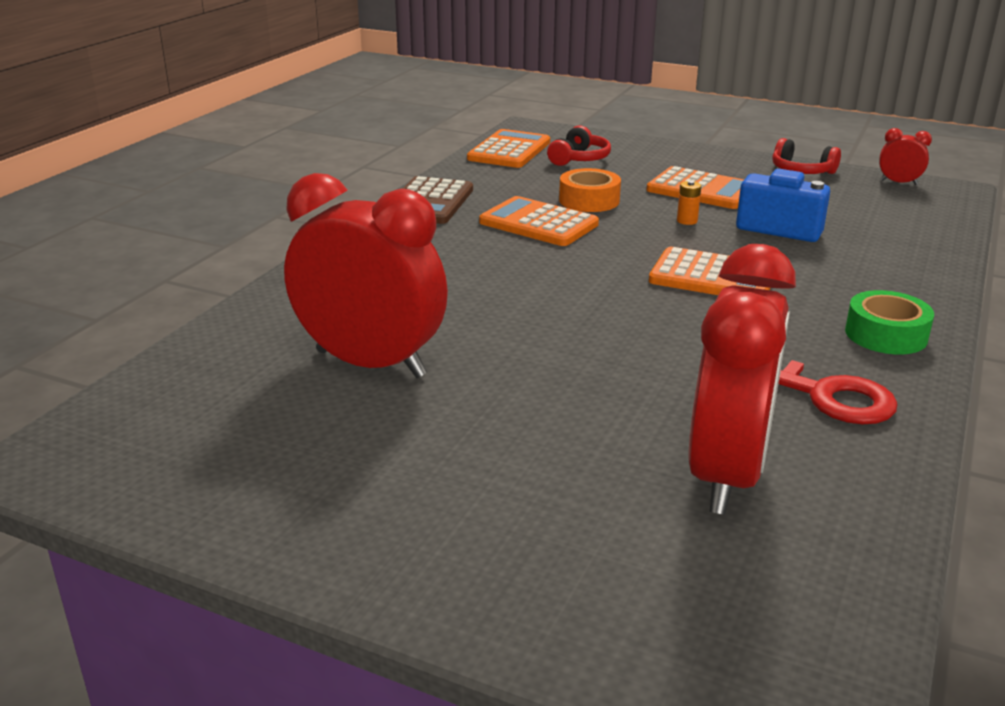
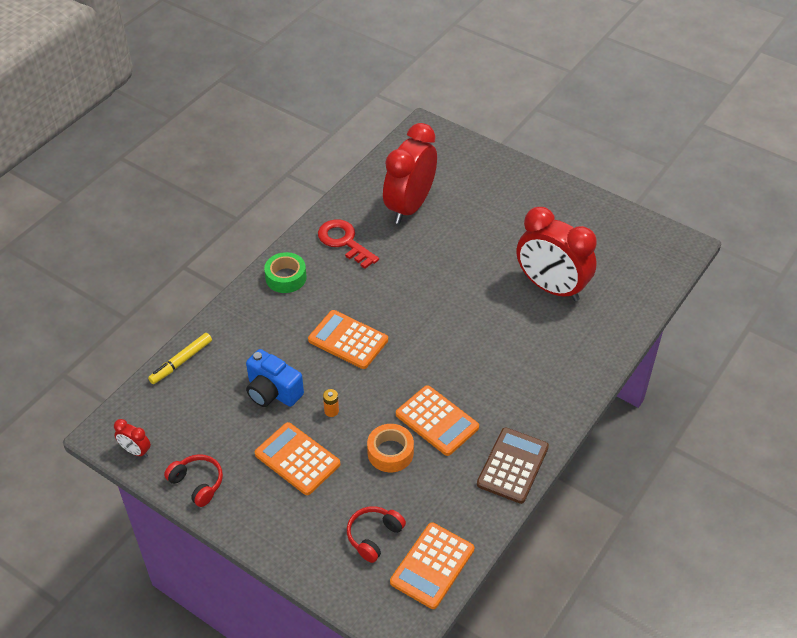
camera: 170 degrees left, 20 degrees up
none -> yellow marker [148,333,212,384]

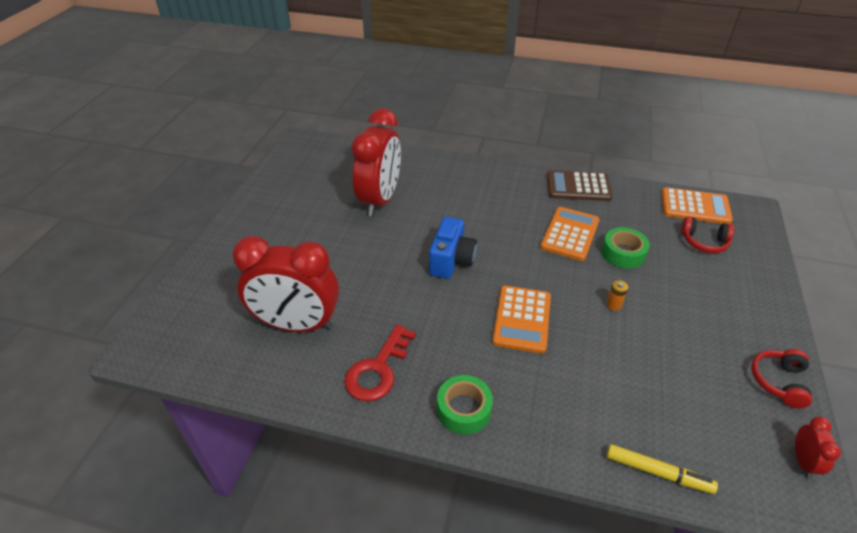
camera: 110 degrees left, 5 degrees down
blue camera [246,349,304,407] -> blue camera moved to [429,217,477,279]
orange calculator [255,422,340,495] -> none
orange tape [367,424,414,472] -> green tape [602,227,650,269]

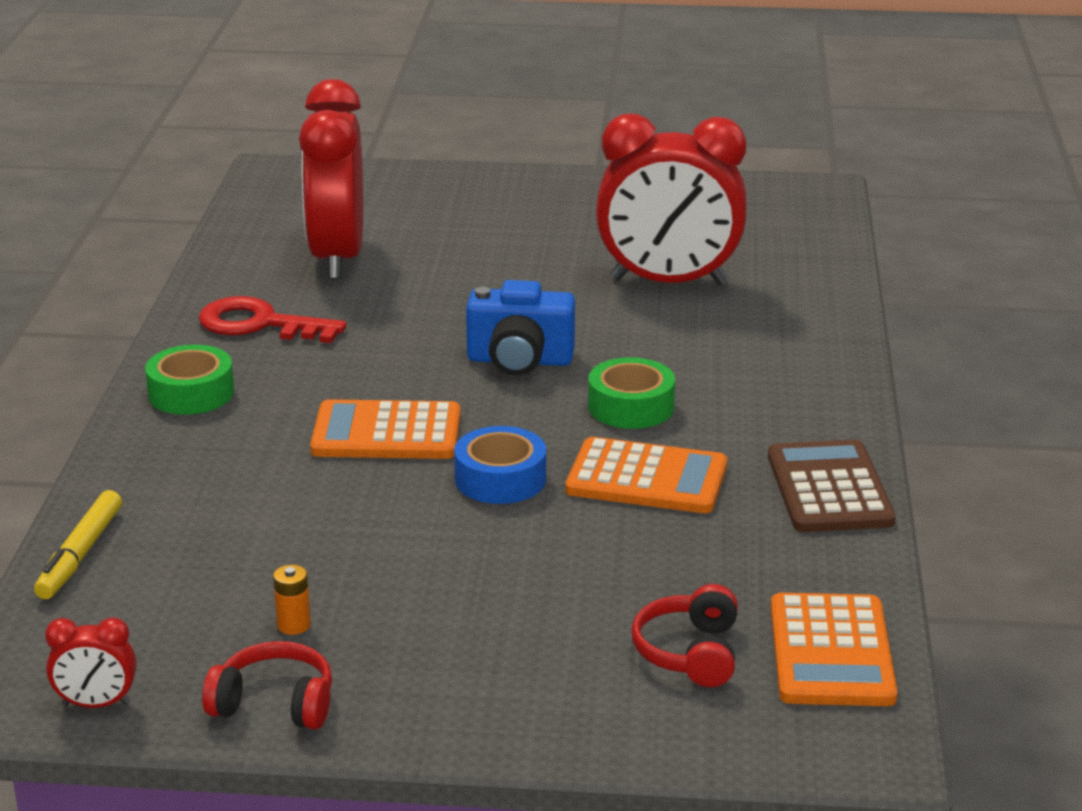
camera: 80 degrees right, 15 degrees down
green tape [602,227,650,269] -> green tape moved to [588,357,675,429]
orange battery [606,280,628,311] -> orange battery moved to [273,565,311,635]
none -> blue tape [454,426,546,504]

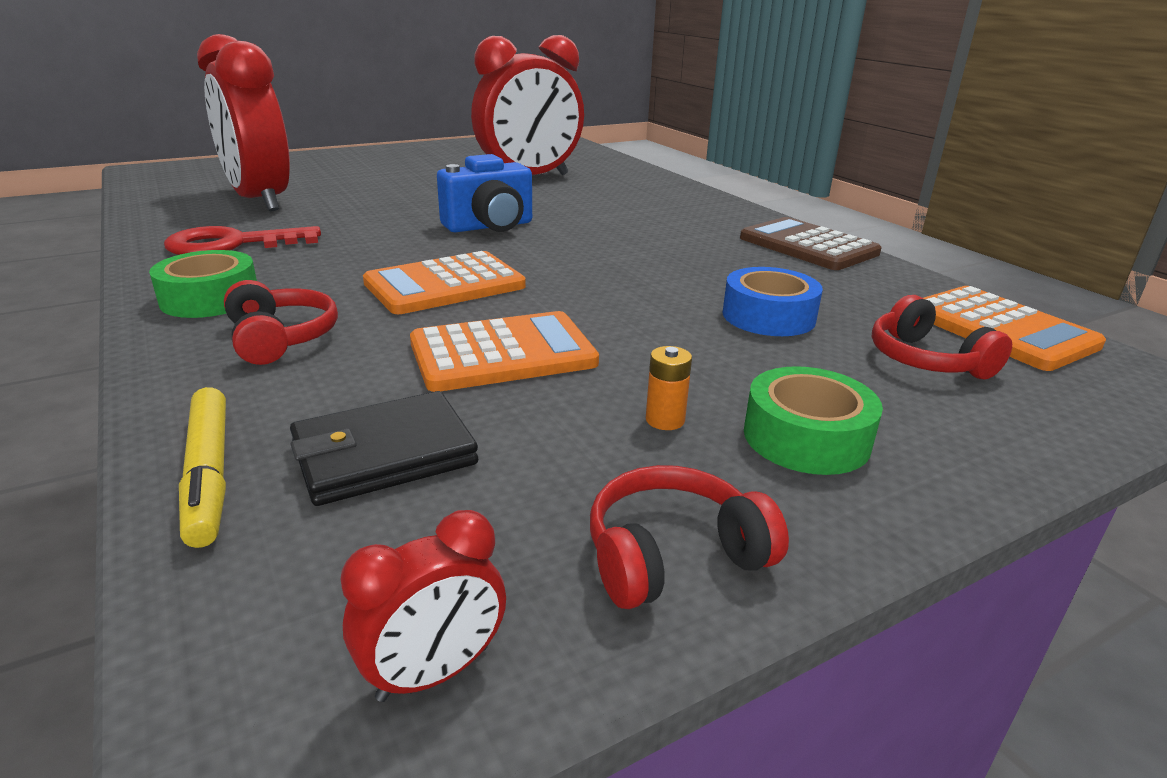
camera: 35 degrees left, 0 degrees up
orange battery [273,565,311,635] -> orange battery moved to [646,346,692,430]
blue tape [454,426,546,504] -> blue tape moved to [722,267,823,336]
orange calculator [565,437,727,513] -> orange calculator moved to [410,311,599,392]
green tape [588,357,675,429] -> green tape moved to [744,366,883,475]
none -> red headphones [224,280,338,365]
none -> black wallet [290,391,478,506]

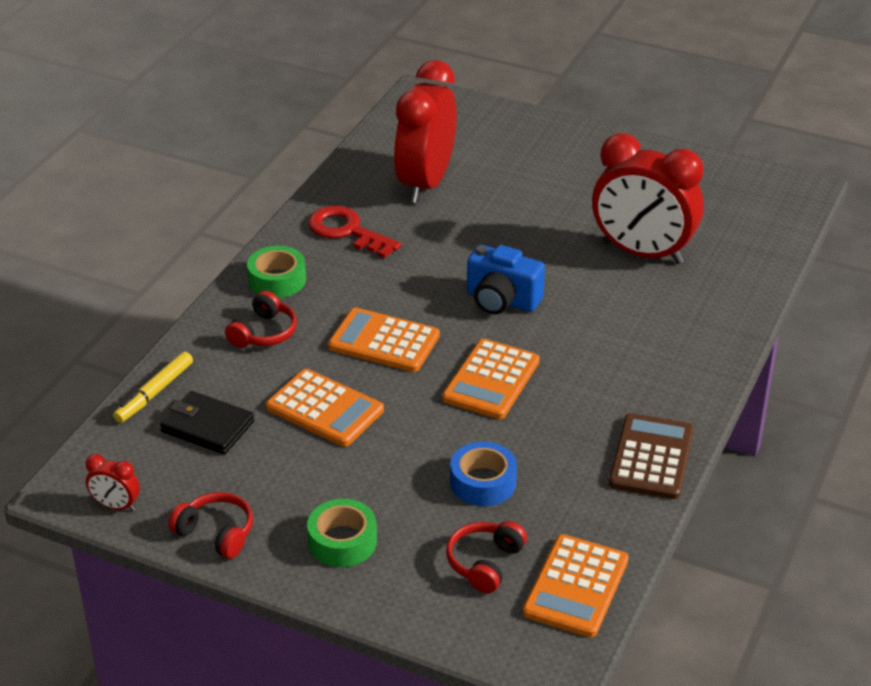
camera: 55 degrees right, 10 degrees up
orange battery [646,346,692,430] -> none
none -> orange calculator [442,339,540,419]

